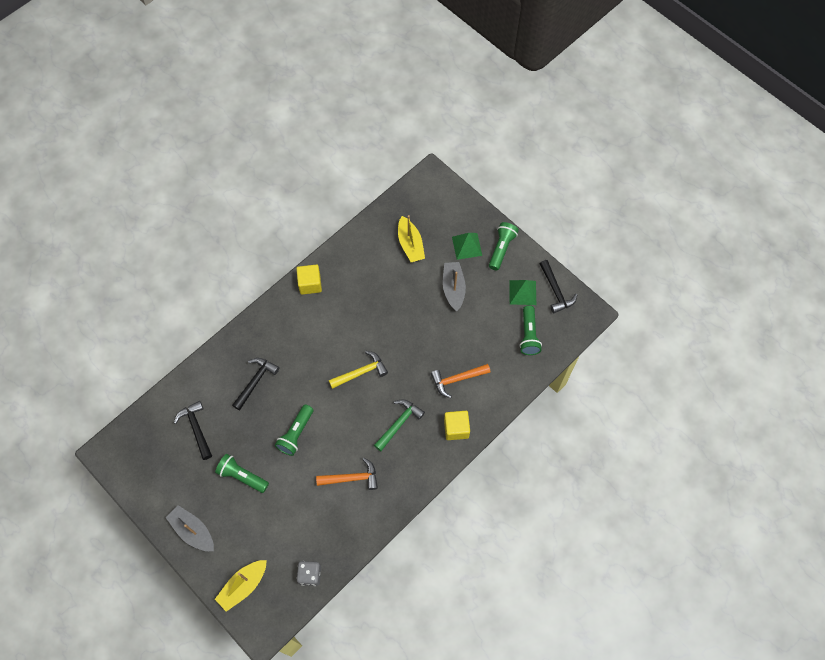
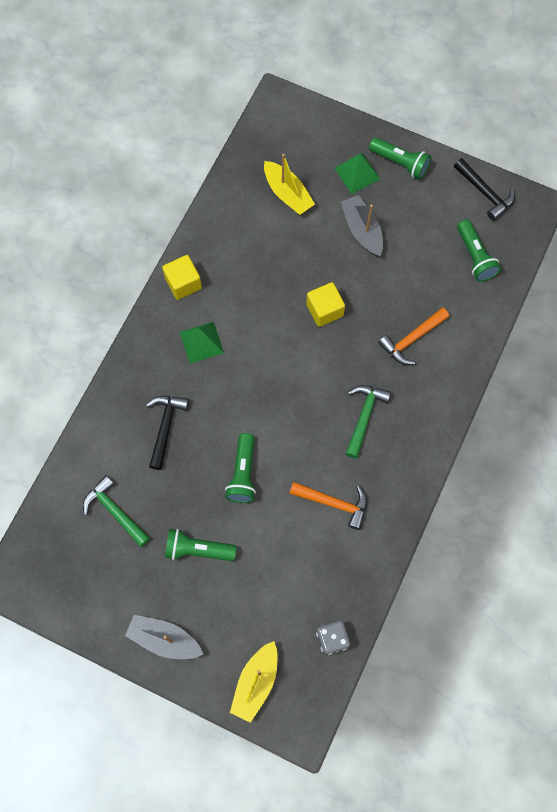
camera: 20 degrees left, 5 degrees up
black hammer [174,401,212,460] -> green hammer [83,475,150,547]
orange hammer [316,458,378,490] -> orange hammer turned 45 degrees clockwise [289,482,367,530]
yellow hammer [329,351,388,389] -> none
yellow cube [444,411,470,440] -> yellow cube moved to [306,282,345,327]
green flashlight [489,222,519,271] -> green flashlight turned 120 degrees clockwise [369,137,431,180]
green pyramid [509,280,536,305] -> green pyramid moved to [180,322,224,364]

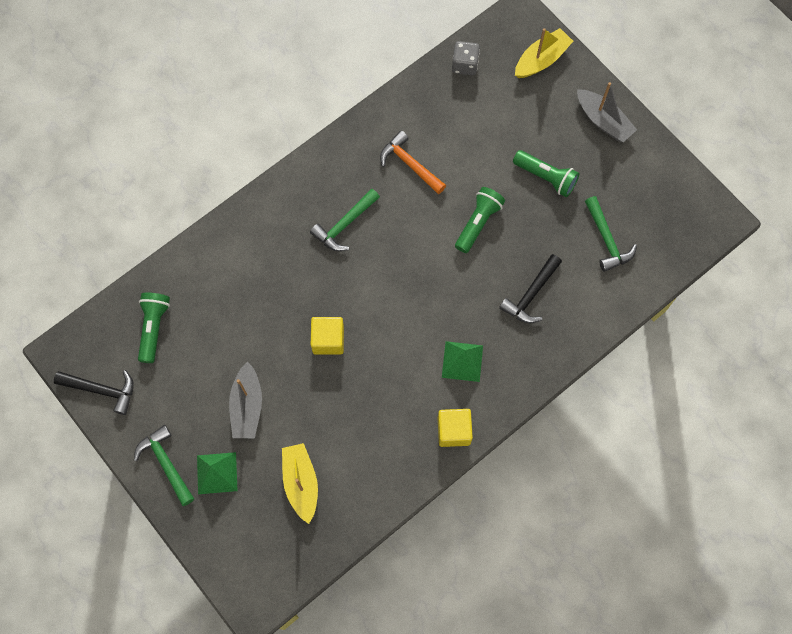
camera: 155 degrees left, 0 degrees up
green flashlight [369,137,431,180] -> green hammer [134,425,194,506]
orange hammer [378,307,449,365] -> none
black hammer [454,158,515,221] -> black hammer turned 120 degrees clockwise [54,370,134,415]

